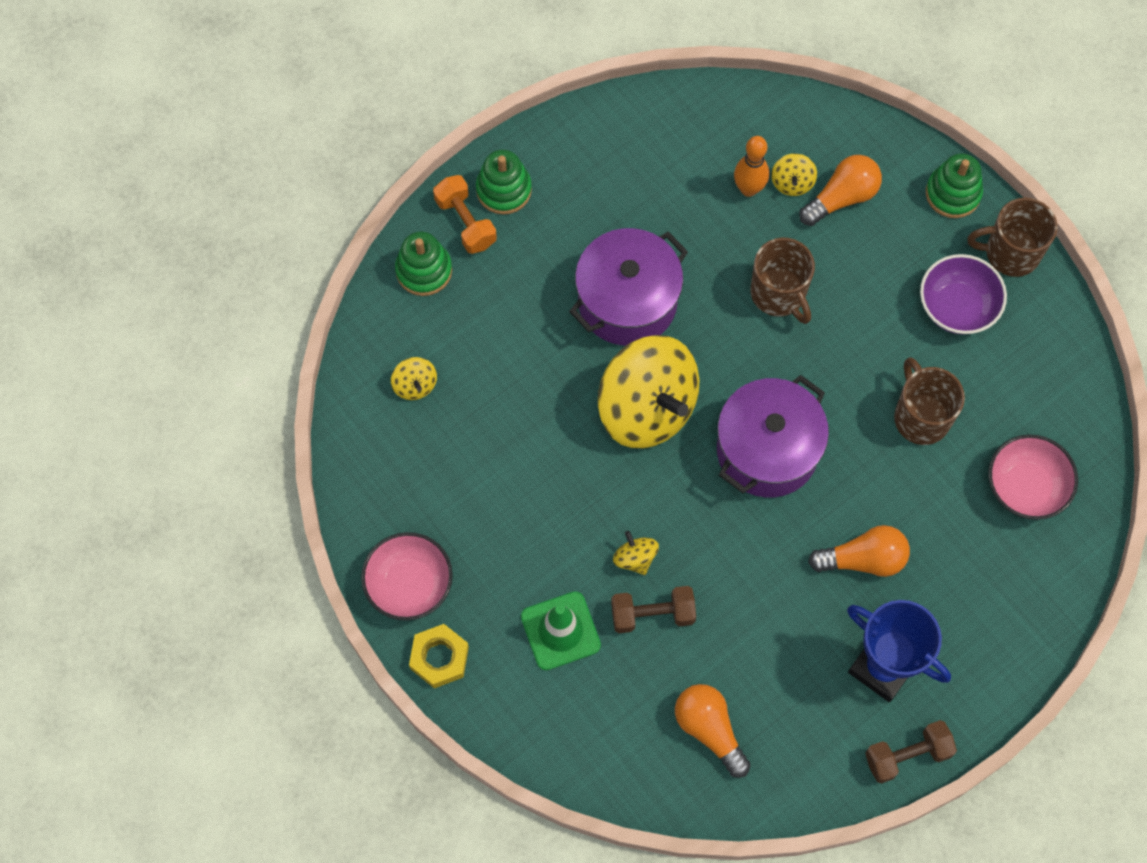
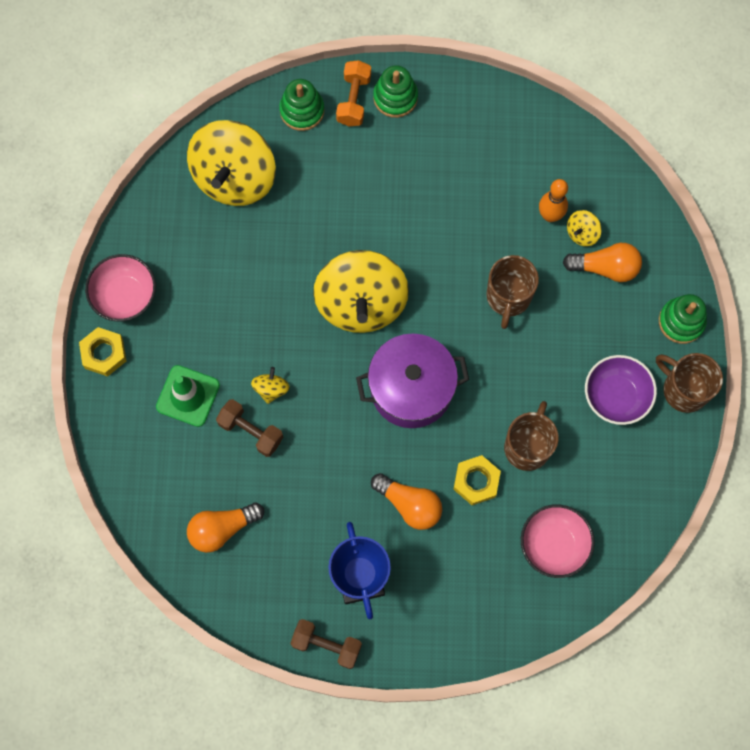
camera: 40 degrees right, 5 degrees up
yellow spinning top [391,357,437,400] -> yellow spinning top [187,120,276,206], size x2.46
purple pot [569,228,688,346] -> none
orange light bulb [675,684,751,778] -> orange light bulb turned 120 degrees counterclockwise [187,503,264,553]
none -> yellow nut [453,455,501,505]

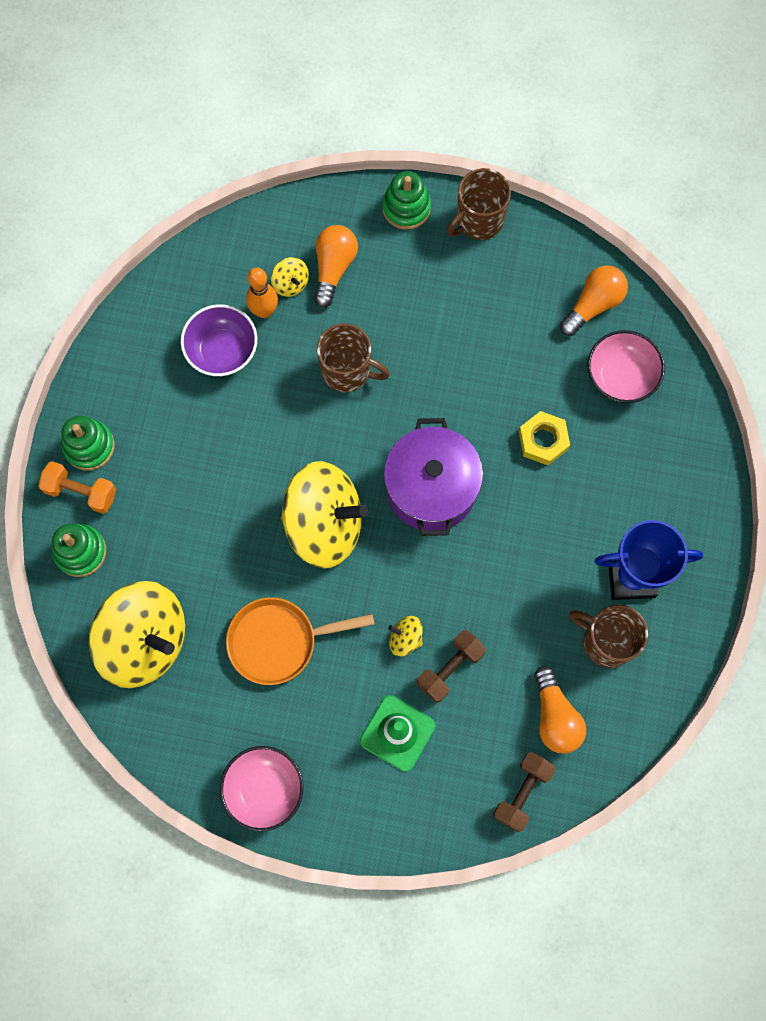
camera: 80 degrees left, 0 degrees up
yellow nut [79,327,126,377] -> none
brown dumbbell [290,619,362,669] -> brown dumbbell moved to [493,752,556,832]
orange light bulb [371,473,442,530] -> orange light bulb moved to [560,265,628,336]
brown mug [504,401,559,471] -> brown mug moved to [569,604,648,668]
purple bowl [585,355,657,425] -> purple bowl moved to [181,304,257,376]
none -> orange pan [226,597,375,685]

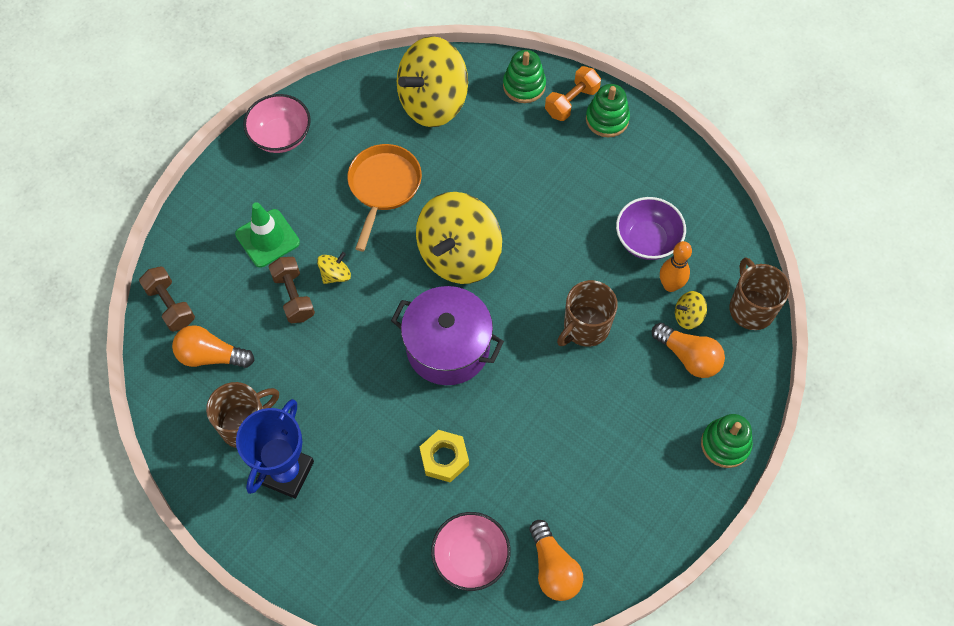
camera: 115 degrees right, 10 degrees down
brown mug [447,168,511,240] -> brown mug moved to [729,257,790,330]

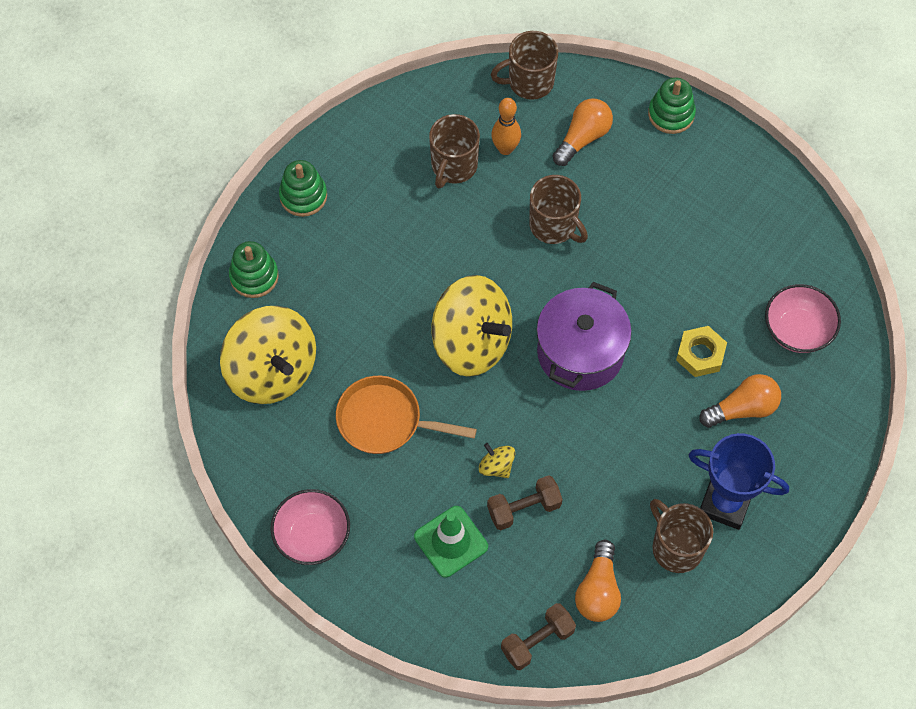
camera: 90 degrees left, 0 degrees up
orange light bulb [529,520,584,601] -> orange light bulb moved to [699,374,781,428]
orange dumbbell [545,66,601,121] -> none
purple bowl [616,197,686,260] -> brown mug [429,114,480,188]
yellow spinning top [675,291,707,329] -> none

